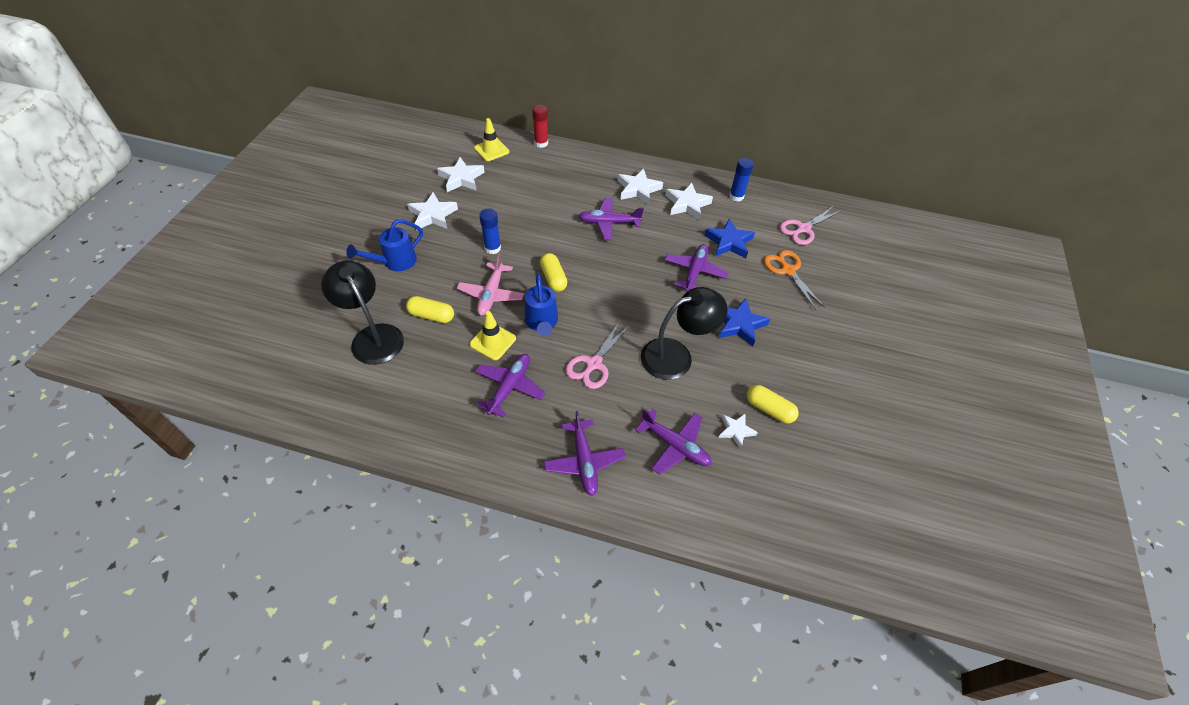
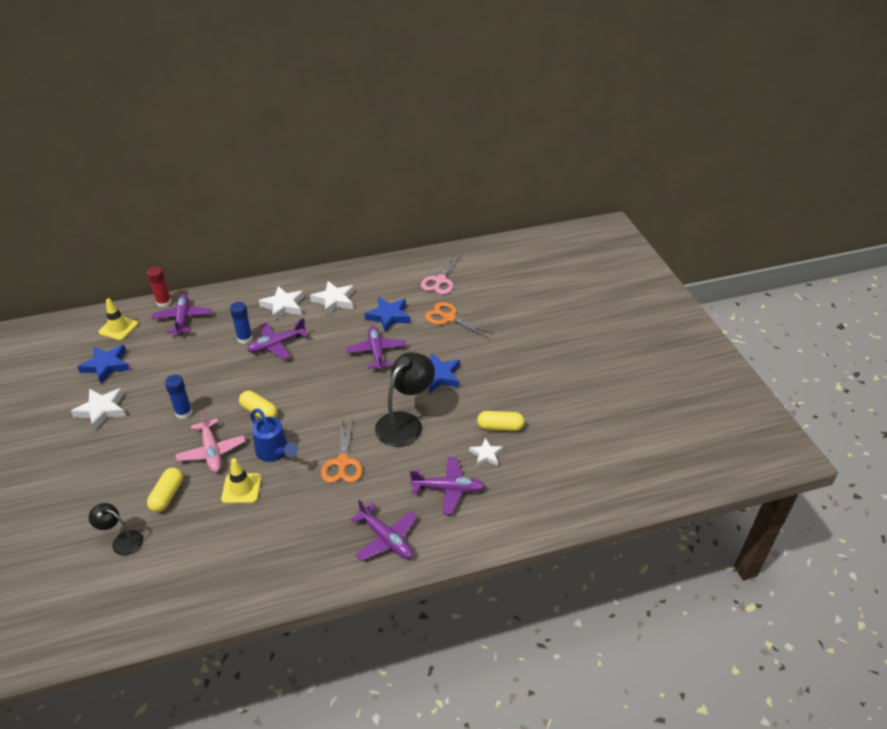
camera: 30 degrees left, 10 degrees down
black lamp [321,261,404,365] -> black lamp [89,503,143,556], size x0.56
blue watering can [346,219,423,271] -> none
yellow capsule [406,296,454,323] -> yellow capsule turned 60 degrees counterclockwise [147,468,183,512]
white star [437,157,485,192] -> blue star [77,345,130,384]
purple plane [475,354,545,417] -> purple plane moved to [152,294,212,335]
pink scissors [565,321,630,389] -> orange scissors [321,419,363,483]
blue glue stick [729,158,754,202] -> blue glue stick moved to [230,302,253,344]

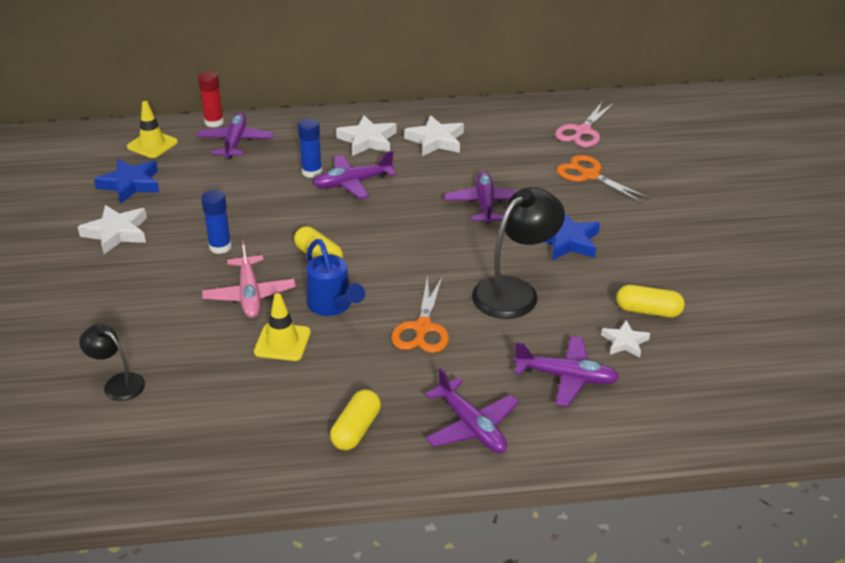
camera: 10 degrees right, 5 degrees down
yellow capsule [147,468,183,512] -> yellow capsule moved to [330,389,381,450]
blue star [365,297,411,332] -> none

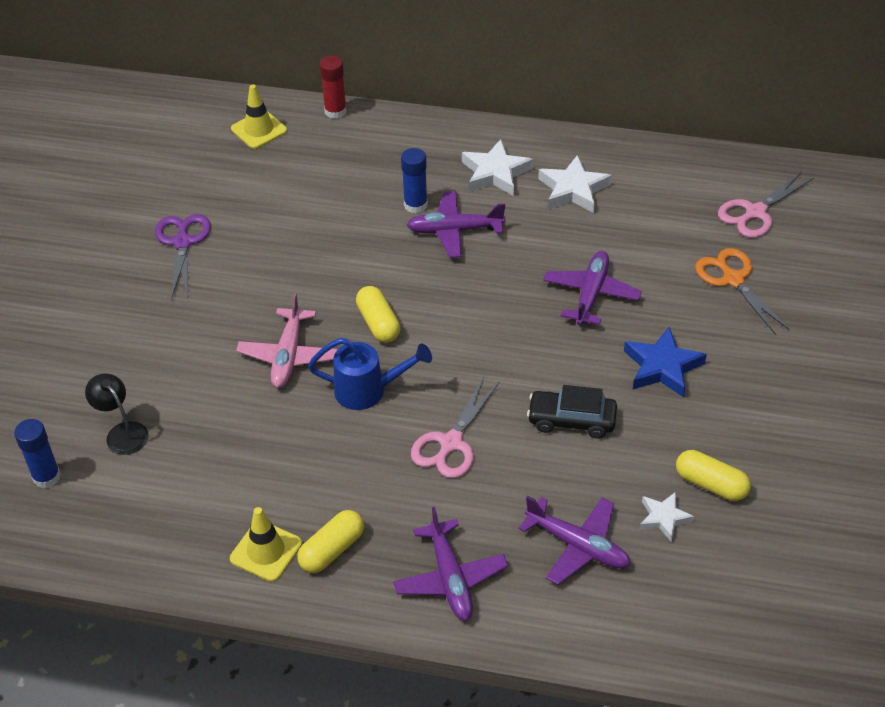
camera: 20 degrees right, 10 degrees up
white star [78,205,147,254] -> purple scissors [155,214,211,299]
blue star [94,159,159,204] -> none
purple plane [196,112,274,159] -> none
blue glue stick [201,190,232,254] -> blue glue stick moved to [14,419,61,488]
yellow traffic cone [254,293,311,361] -> yellow traffic cone moved to [230,507,302,582]
blue watering can [306,239,365,316] -> blue watering can turned 75 degrees counterclockwise [308,338,432,410]
orange scissors [391,275,449,353] -> pink scissors [411,377,500,478]
black lamp [472,187,565,319] -> black car [527,385,617,439]

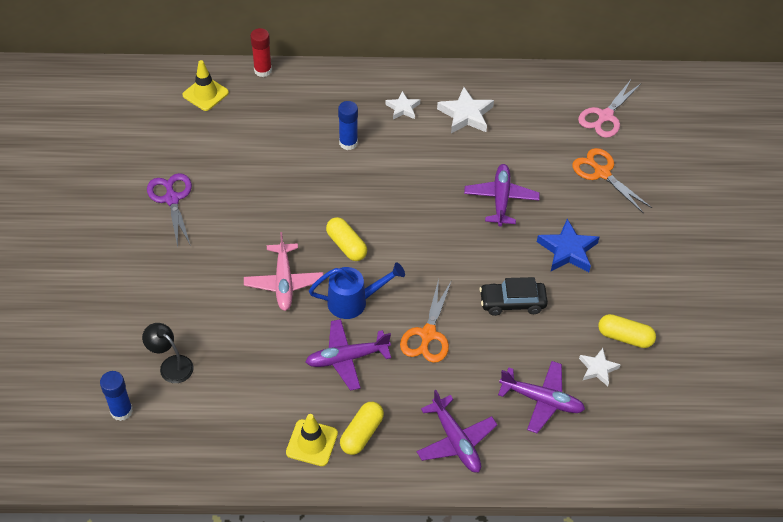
camera: 15 degrees left, 5 degrees up
purple plane [407,191,505,258] -> purple plane moved to [306,319,391,391]
pink scissors [411,377,500,478] -> orange scissors [400,279,452,363]
white star [462,139,533,196] -> white star [385,91,420,119], size x0.62

